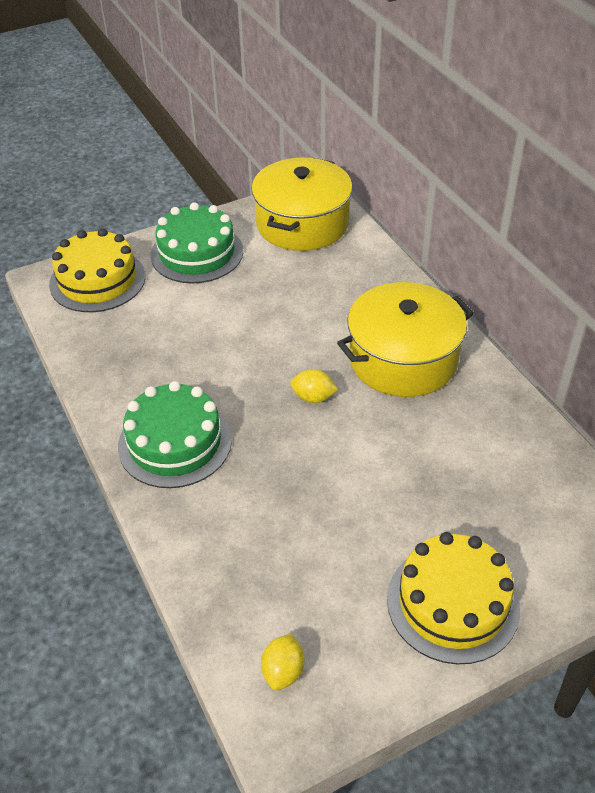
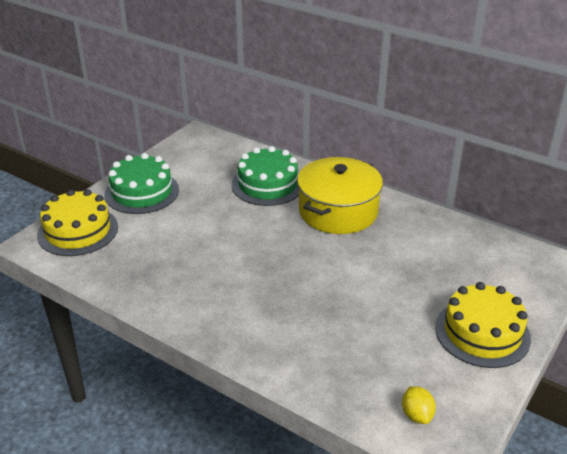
camera: 30 degrees left, 10 degrees down
green cake [118,381,232,488] -> green cake moved to [232,146,299,206]
yellow pot [251,158,353,251] -> none
yellow lemon [290,369,338,403] -> none

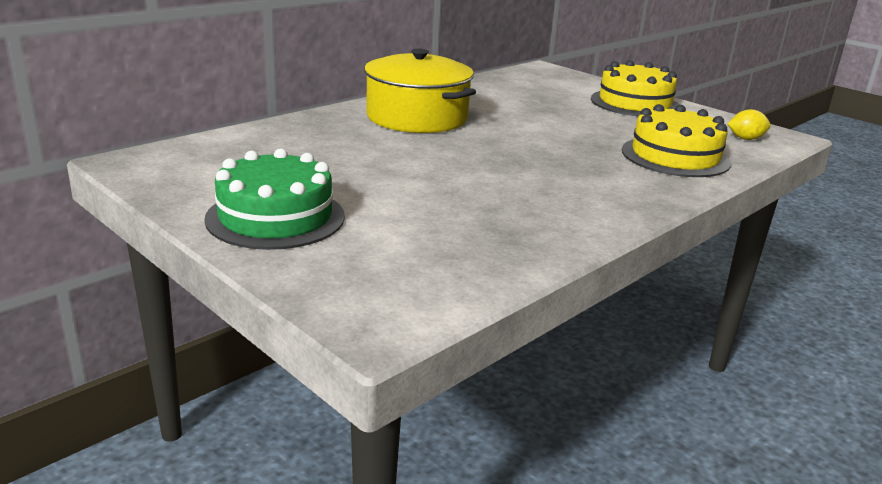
camera: 80 degrees left, 10 degrees down
yellow cake [37,189,118,256] -> yellow cake moved to [622,104,731,177]
green cake [232,146,299,206] -> none

